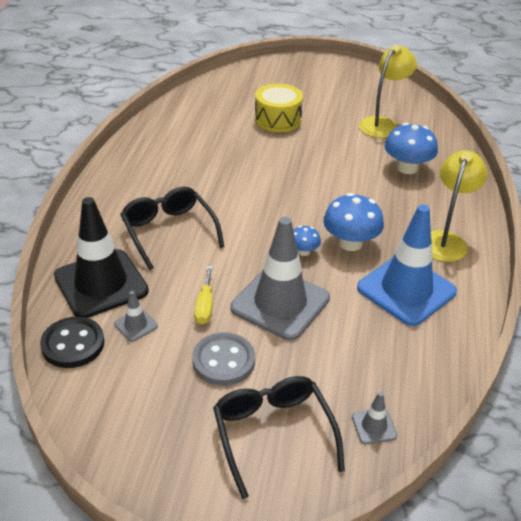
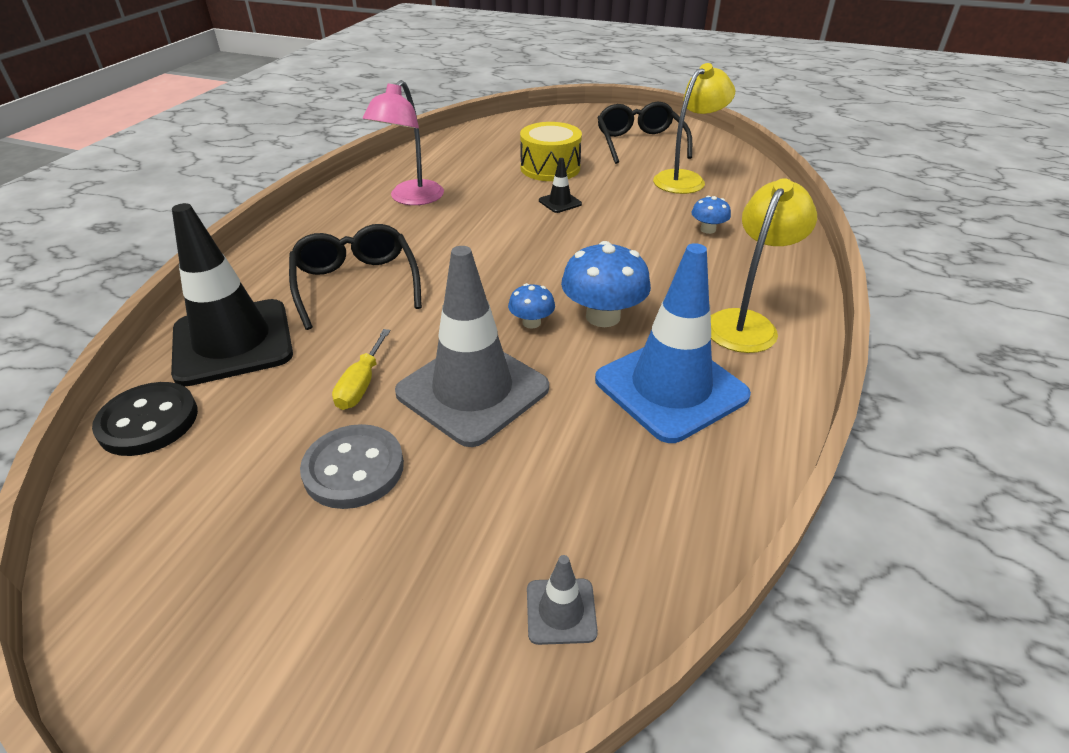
camera: 10 degrees right, 0 degrees up
grey traffic cone [114,291,158,342] -> none
black glasses [213,376,345,499] -> black glasses moved to [597,102,692,164]
blue mushroom [385,123,438,174] -> blue mushroom [691,196,731,234], size x0.53
none -> pink lamp [363,80,444,205]
none -> black traffic cone [539,158,582,213]

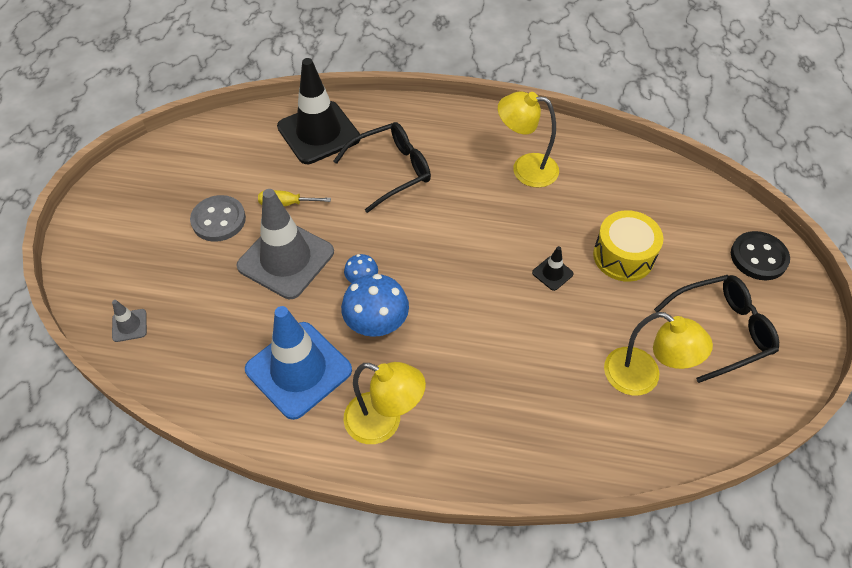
camera: 80 degrees right, 15 degrees up
black button [92,382,198,456] -> black button moved to [731,231,790,280]
pink lamp [363,80,444,205] -> yellow lamp [498,91,559,188]
blue mushroom [691,196,731,234] -> none

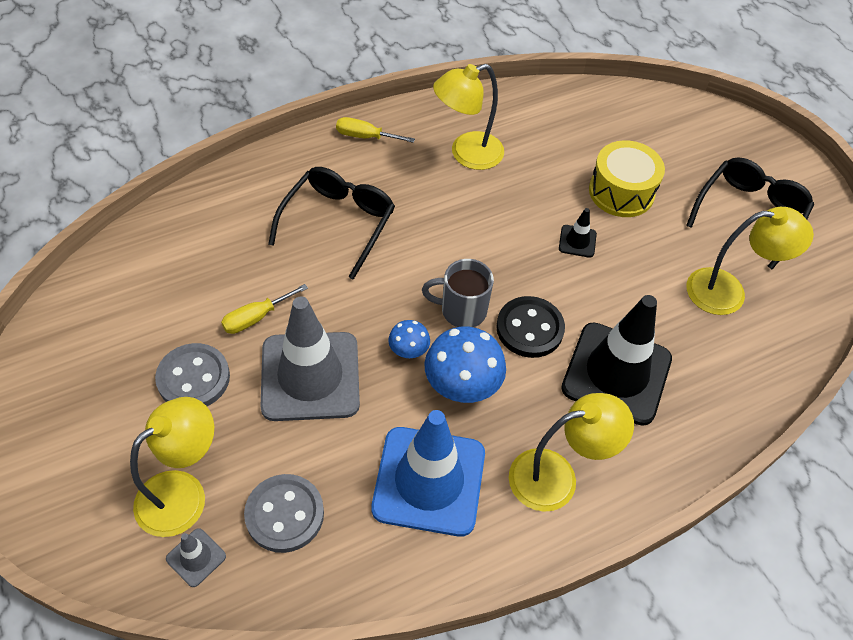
camera: 40 degrees left, 0 degrees up
black traffic cone [277,58,360,164] -> black traffic cone moved to [561,295,672,426]
black button [731,231,790,280] -> black button moved to [496,296,565,358]
none -> yellow lamp [130,397,214,537]
none -> grey button [244,474,324,553]
none -> yellow screwdriver [336,117,415,143]
none -> grey mug [422,259,494,327]

